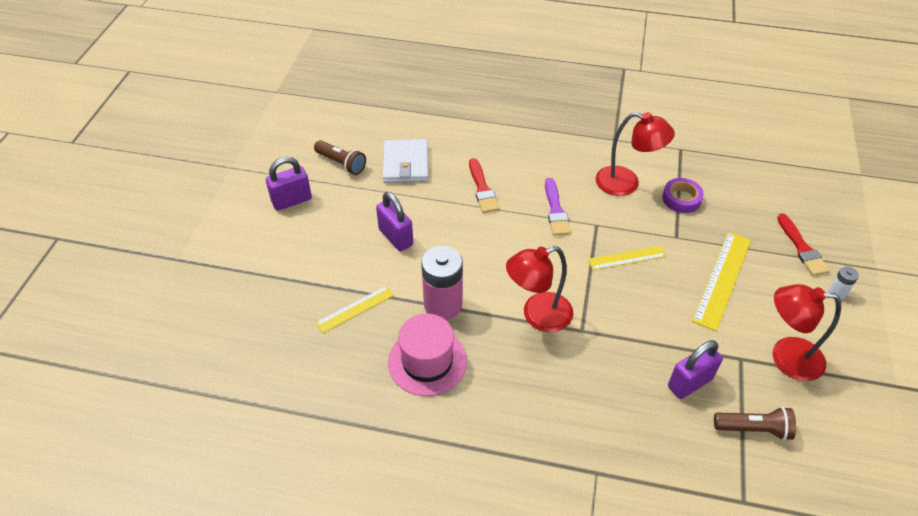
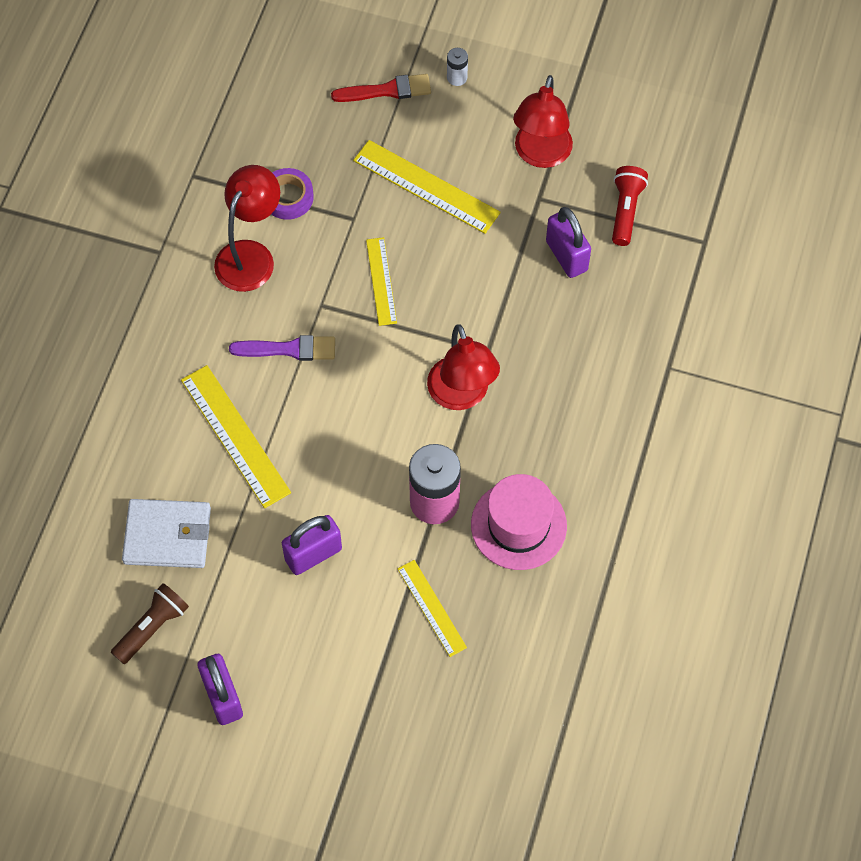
camera: 85 degrees left, 15 degrees up
red brush [469,158,499,213] -> yellow ruler [181,365,291,508]
brown flashlight [714,406,796,441] -> red flashlight [612,166,648,246]

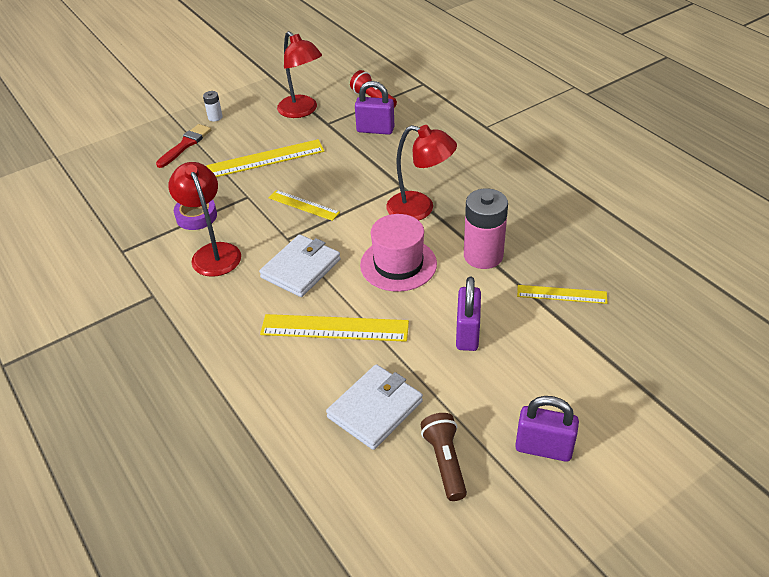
camera: 50 degrees left, 20 degrees down
purple brush [229,335,335,361] -> white wallet [259,234,341,297]
pink hat [471,474,567,570] -> pink hat moved to [360,214,437,292]

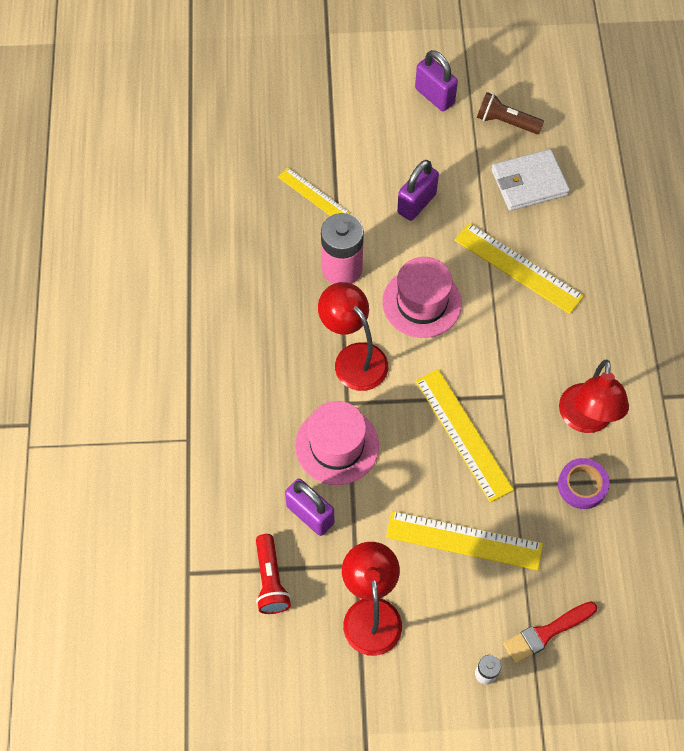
camera: 150 degrees left, 20 degrees up
white wallet [259,234,341,297] -> none
yellow ruler [269,190,340,221] -> yellow ruler [415,369,514,503], size x1.62
brown flashlight [420,413,467,501] -> brown flashlight turned 90 degrees clockwise [477,92,544,134]
none -> pink hat [295,401,379,485]

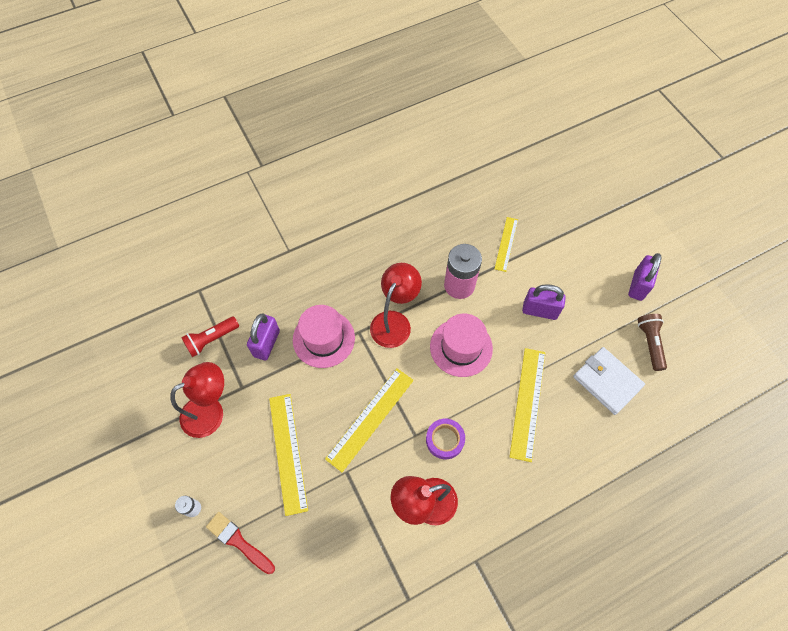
camera: 65 degrees right, 0 degrees up
purple tape [558,458,610,509] -> purple tape moved to [426,419,465,459]

